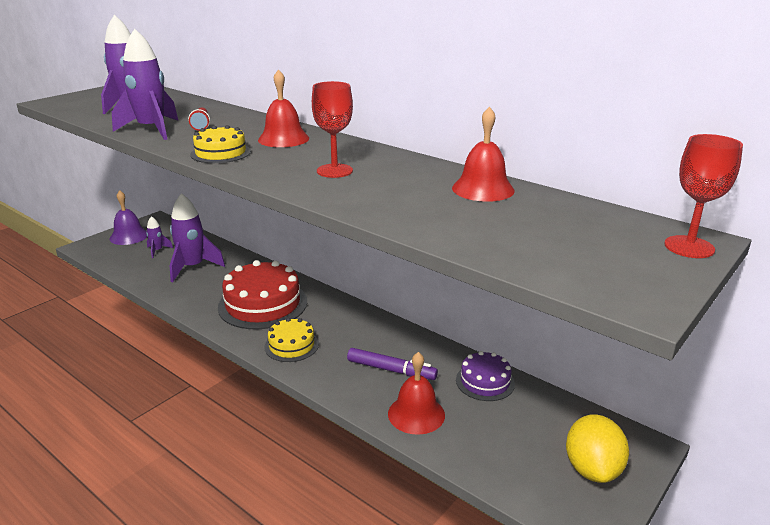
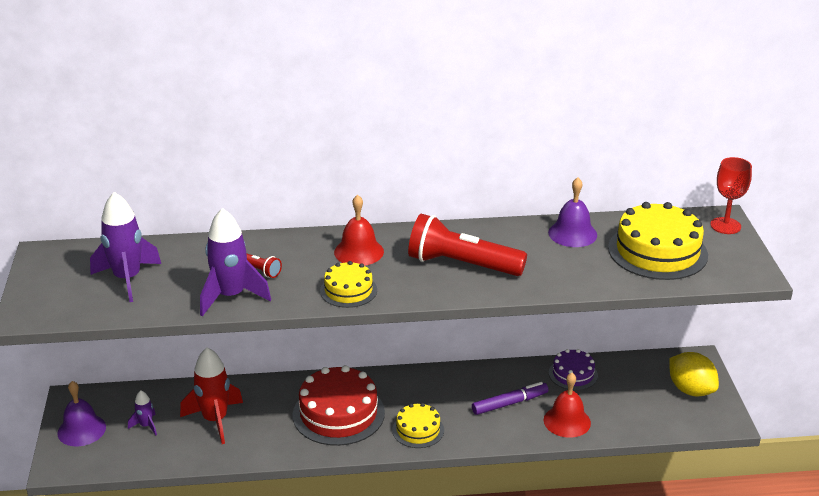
camera: 45 degrees left, 5 degrees up
purple rocket [170,193,225,282] -> red rocket [180,347,243,444]
red goblet [312,81,353,178] -> red flashlight [408,214,527,276]
red bell [452,106,515,202] -> purple bell [548,177,597,247]
none -> yellow cake [608,202,708,280]

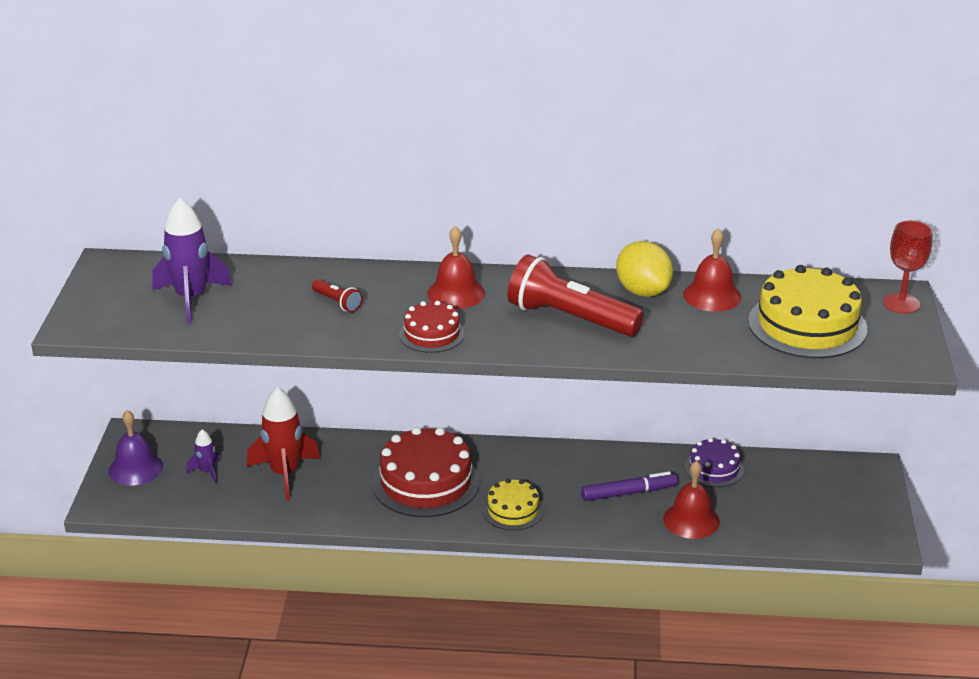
camera: 10 degrees right, 0 degrees up
purple rocket [200,208,271,316] -> none
yellow cake [320,261,377,308] -> red cake [399,301,465,353]
purple bell [548,177,597,247] -> red bell [683,228,742,312]
yellow lemon [669,352,719,396] -> yellow lemon moved to [616,241,673,297]

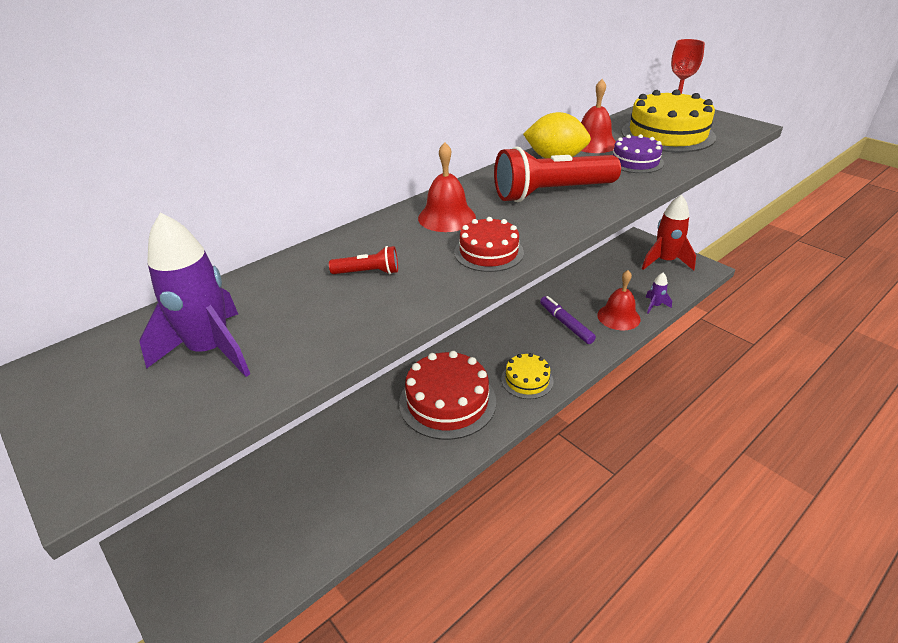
camera: 45 degrees left, 5 degrees up
purple bell [108,410,163,485] -> none
purple rocket [186,429,220,483] -> purple rocket moved to [645,273,672,314]
red rocket [247,387,320,501] -> red rocket moved to [642,194,696,270]
purple marker [581,471,677,501] -> purple marker turned 60 degrees counterclockwise [540,296,596,344]
purple cake [685,438,744,487] -> purple cake moved to [611,134,664,173]

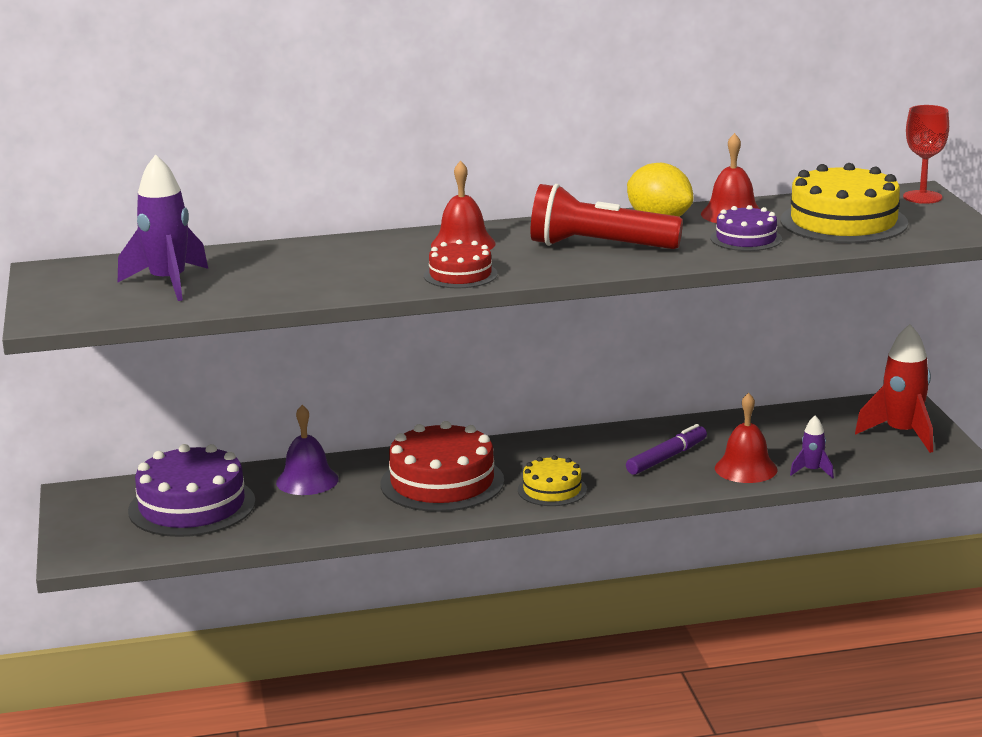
camera: 30 degrees right, 15 degrees down
red flashlight [329,246,398,274] -> none
purple marker [540,296,596,344] -> purple marker turned 45 degrees clockwise [626,424,707,475]
none -> purple cake [128,444,256,537]
none -> purple bell [276,405,339,495]

